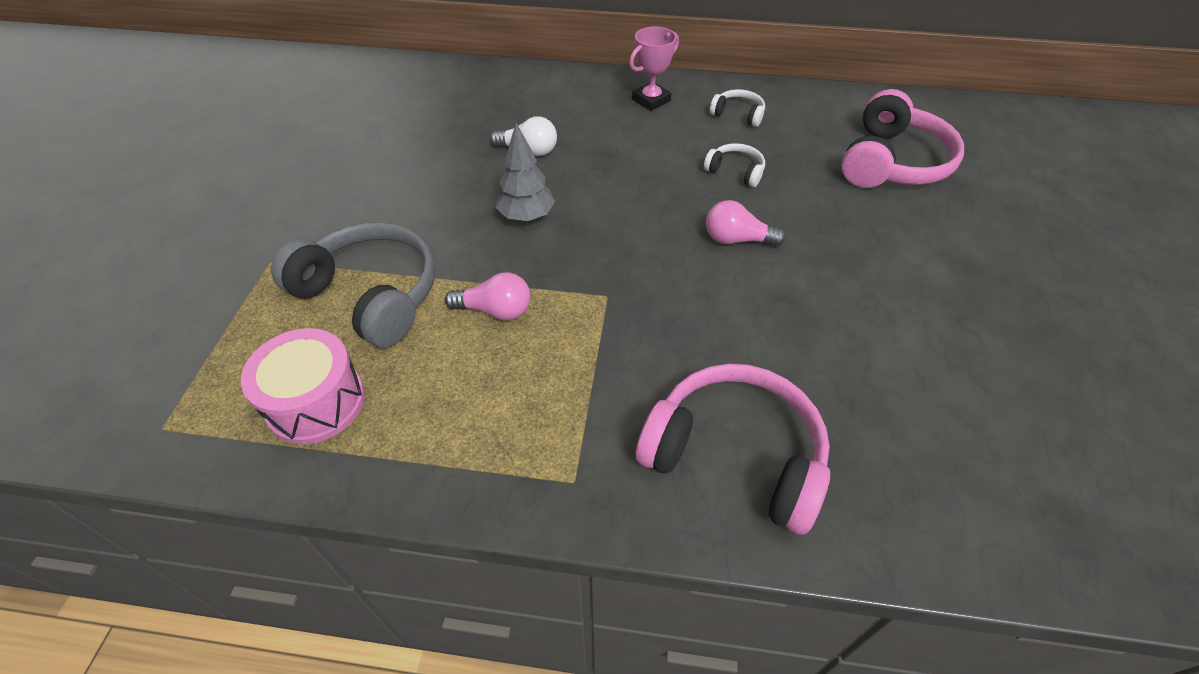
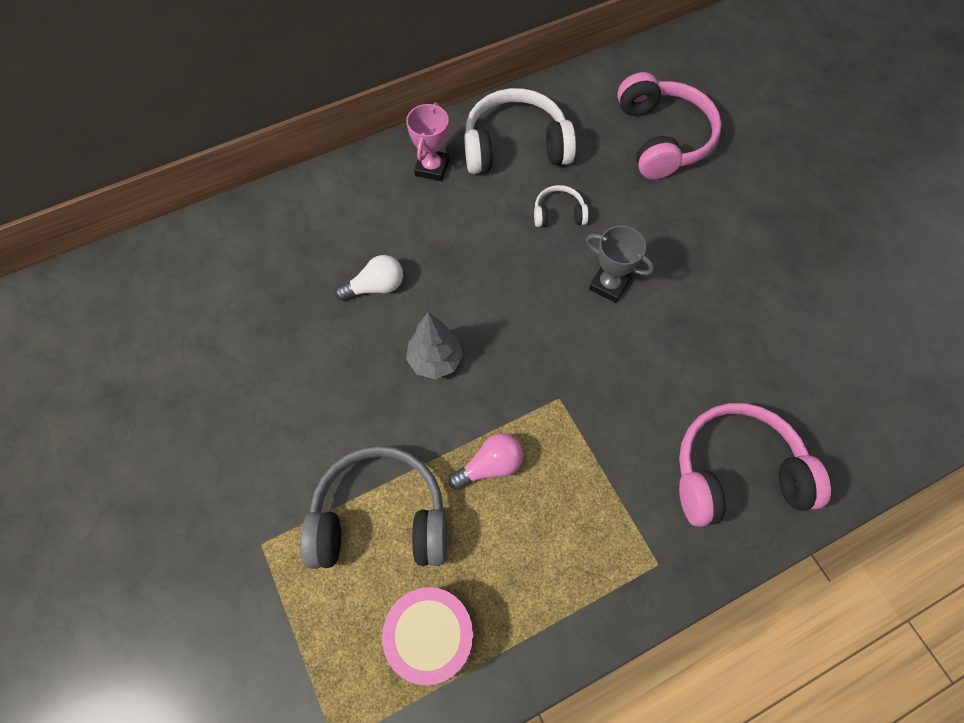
camera: 35 degrees left, 15 degrees up
pink light bulb [706,200,786,247] -> grey trophy [586,226,654,303]
white headphones [710,89,765,127] -> white headphones [464,88,576,174], size x2.11

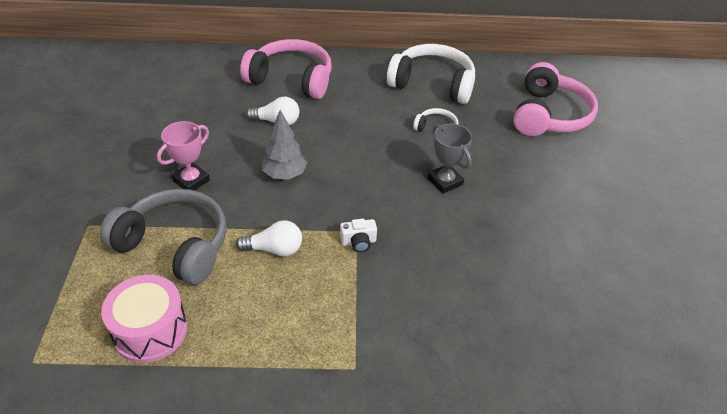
camera: 25 degrees right, 20 degrees down
pink trophy [406,102,449,181] -> pink trophy moved to [157,121,210,190]
pink light bulb [448,433,523,490] -> white light bulb [236,220,302,256]
pink headphones [679,403,831,527] -> pink headphones moved to [240,39,332,99]
none -> white camera [340,219,377,252]

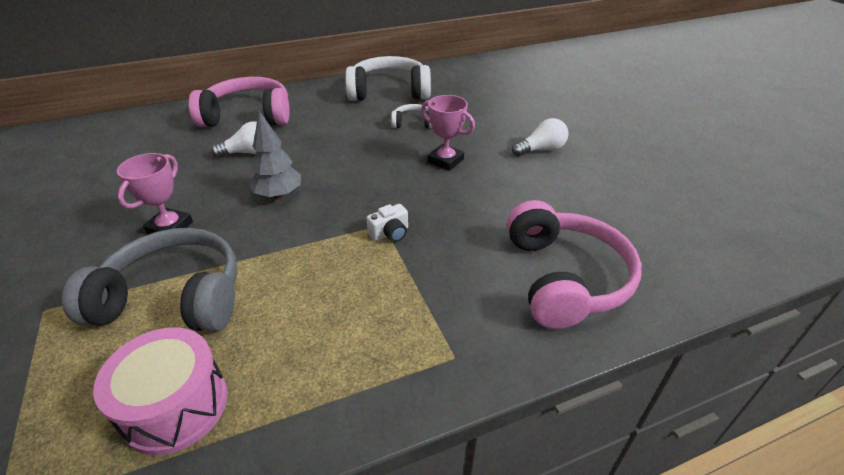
camera: 20 degrees left, 5 degrees down
white light bulb [236,220,302,256] -> white light bulb moved to [512,118,568,156]
grey trophy [428,124,472,194] -> pink trophy [421,95,475,171]
pink headphones [513,62,598,136] -> pink headphones moved to [507,200,642,329]

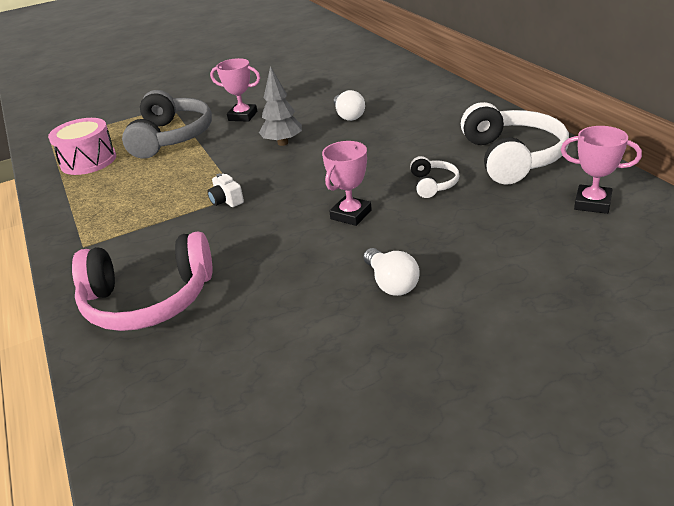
camera: 90 degrees right, 5 degrees down
pink headphones [189,77,290,127] -> none
none -> pink trophy [561,126,642,214]

